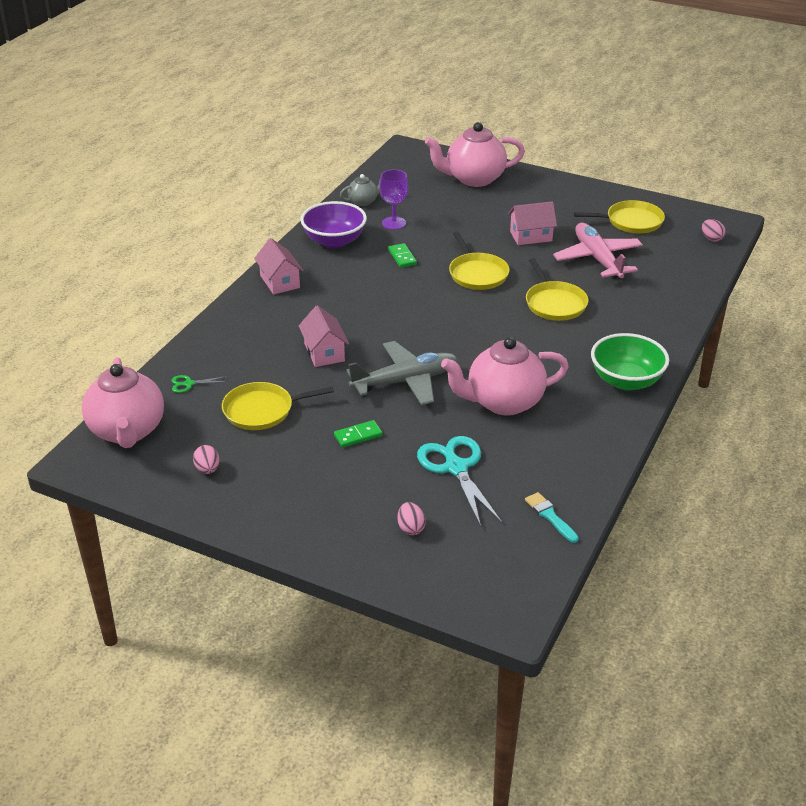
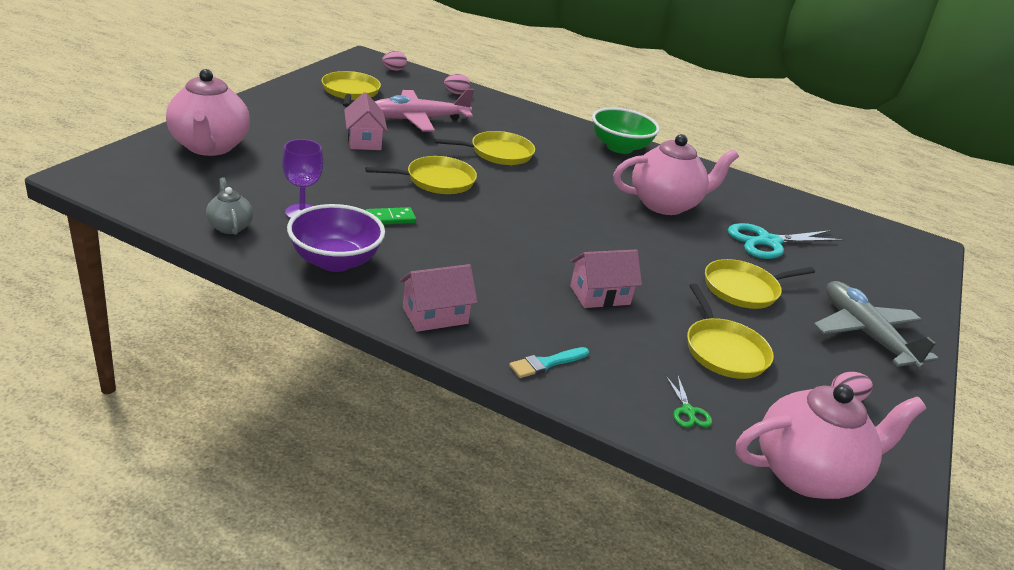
camera: 95 degrees left, 5 degrees down
green domino [334,420,383,448] -> yellow pan [705,259,815,309]
grey plane [346,341,458,405] -> grey plane moved to [814,281,939,370]
pink egg [397,502,426,535] -> pink egg moved to [444,74,470,94]
pink teapot [441,337,569,416] -> pink teapot turned 90 degrees counterclockwise [613,134,739,215]
turquoise brush [525,492,579,543] -> turquoise brush moved to [509,347,589,378]

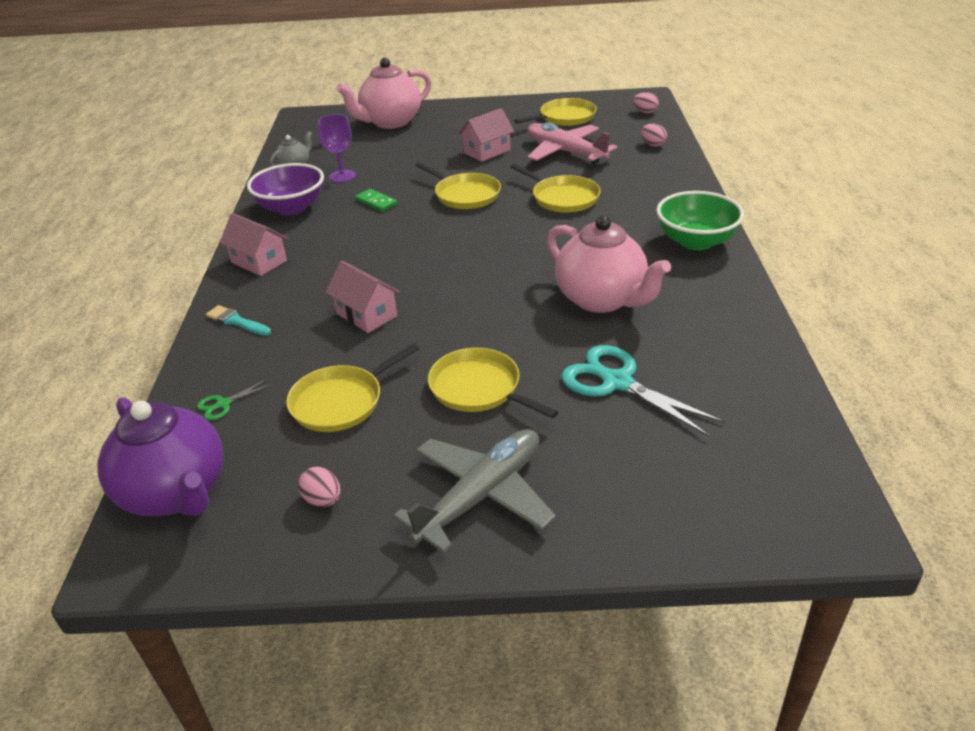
camera: 70 degrees right, 5 degrees up
pink teapot [736,384,926,499] -> purple teapot [97,397,224,516]

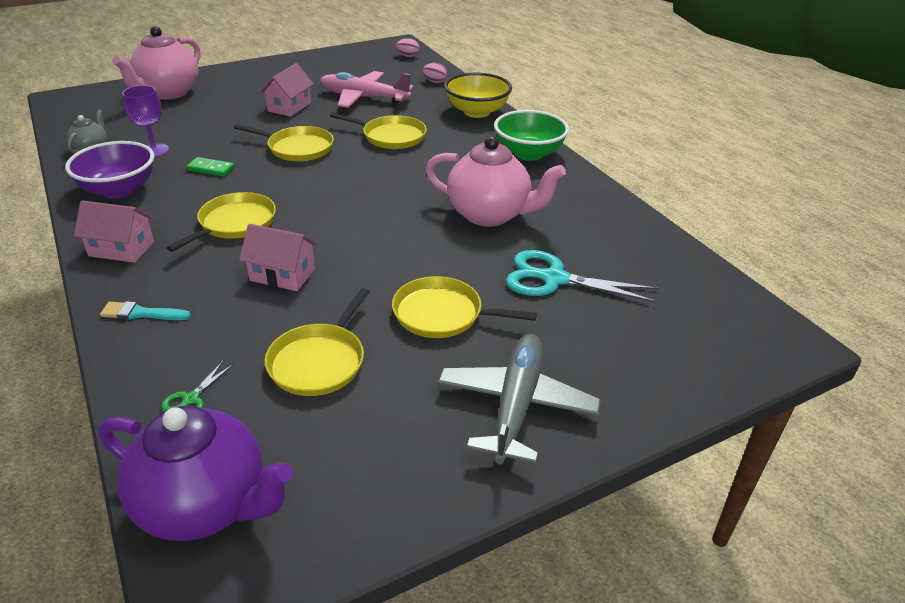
camera: 30 degrees left, 0 degrees up
pink egg [298,467,341,507] -> none
yellow pan [514,98,597,126] -> yellow pan moved to [167,192,276,252]
none -> yellow bowl [444,73,512,118]

